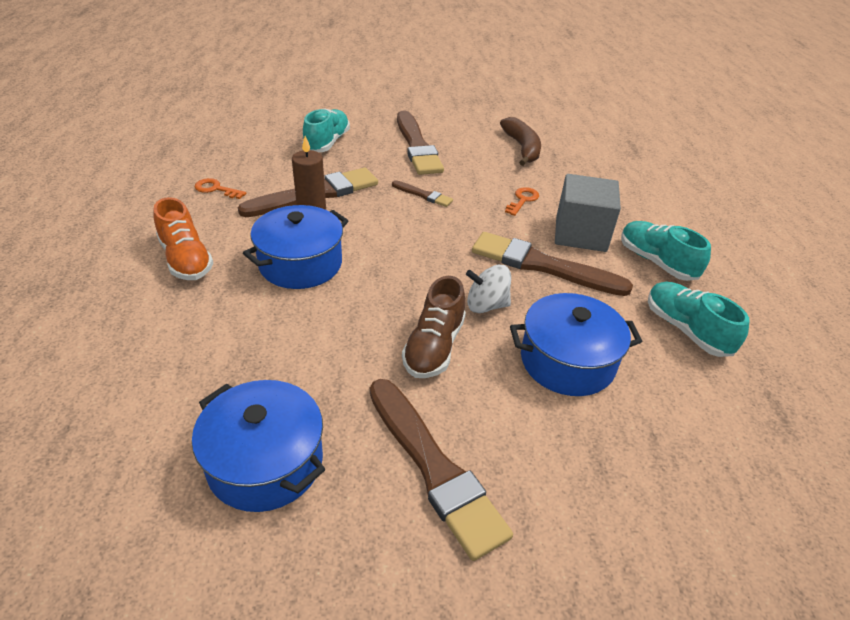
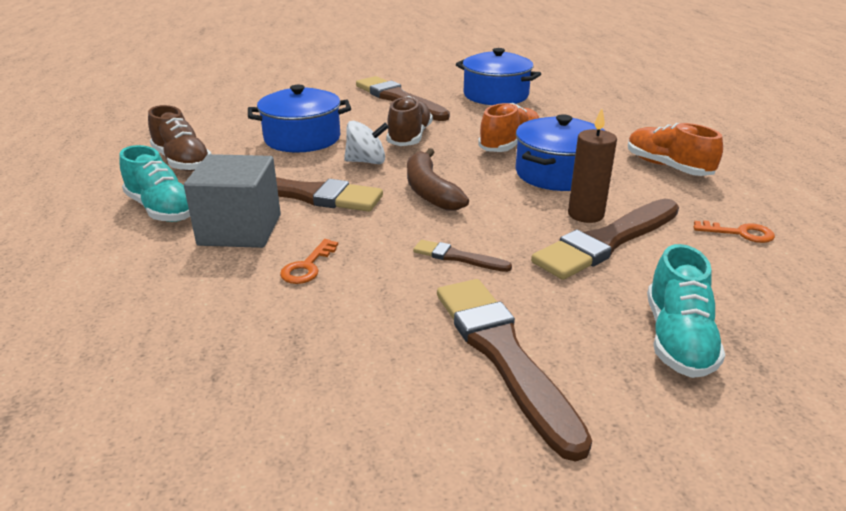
camera: 175 degrees right, 10 degrees down
brown banana [500,117,541,166] -> brown banana moved to [407,148,469,211]
turquoise shoe [648,282,749,357] -> brown shoe [148,105,211,171]
none -> orange shoe [478,103,539,152]

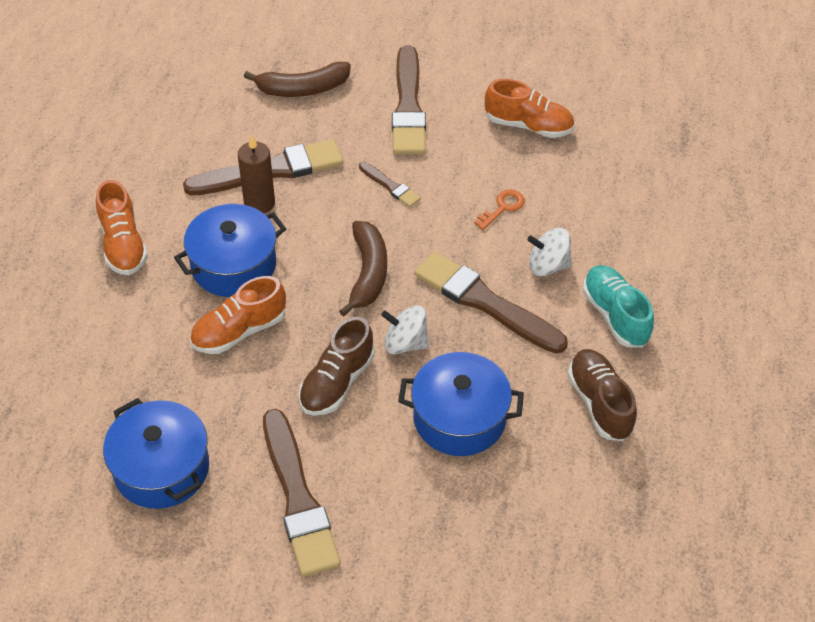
camera: 160 degrees left, 20 degrees up
grey cube [184,154,281,248] -> white spinning top [527,228,572,276]
turquoise shoe [647,244,725,378] -> brown banana [244,62,351,97]
orange key [693,221,775,243] -> none
none -> orange shoe [485,79,574,138]

